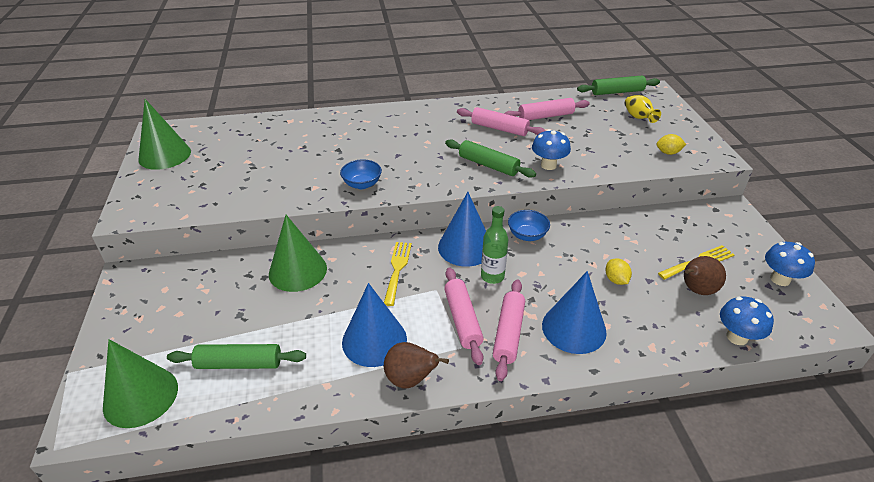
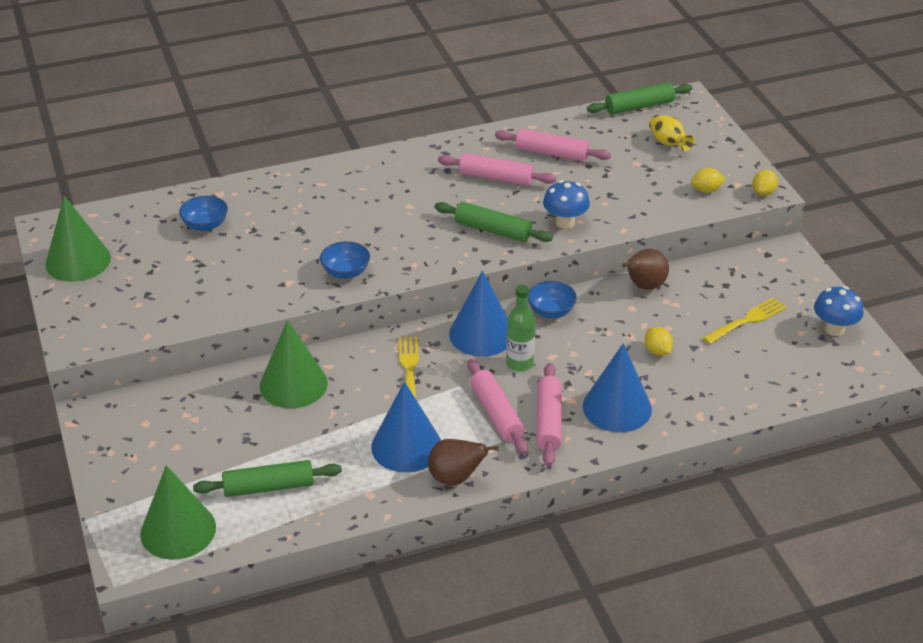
camera: 10 degrees left, 0 degrees up
pink rolling pin [504,98,590,120] -> pink rolling pin turned 45 degrees clockwise [495,128,611,162]
brown pear [684,256,726,295] -> brown pear moved to [622,249,669,290]
blue mushroom [720,296,774,345] -> none
none -> blue bowl [179,196,228,231]
none -> yellow lemon [752,170,778,196]

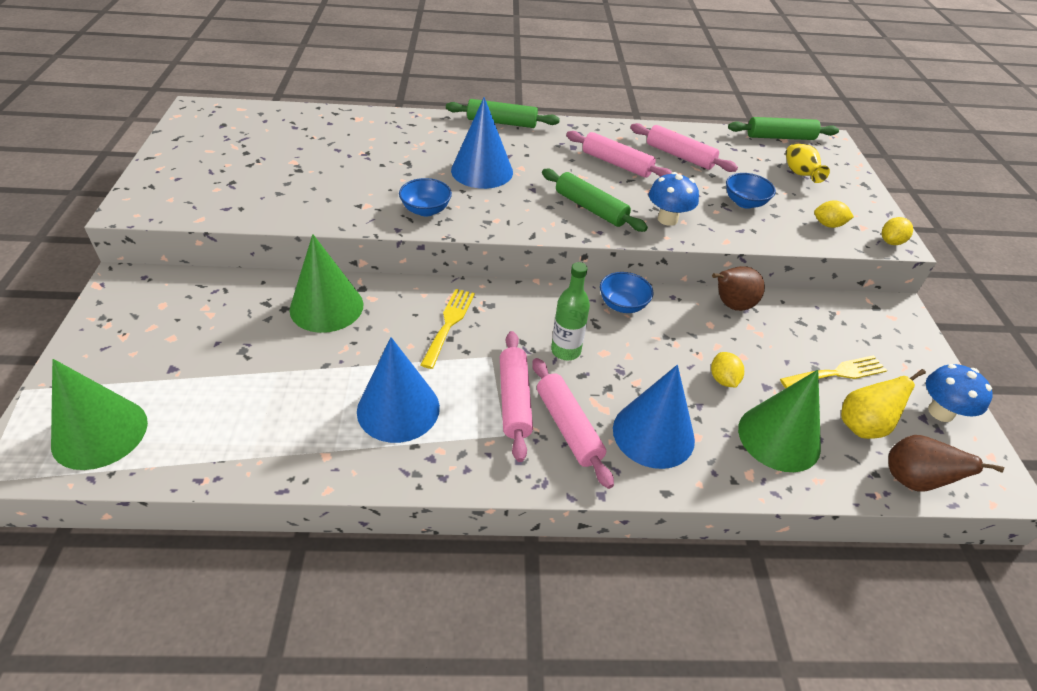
camera: 15 degrees right, 5 degrees up
green cone [45,196,111,282] -> green cone moved to [738,370,821,472]
blue bowl [179,196,228,231] -> blue bowl moved to [726,173,776,209]
green rolling pin [193,460,342,497] -> green rolling pin moved to [446,99,560,128]
brown pear [428,439,499,486] -> brown pear moved to [888,435,1004,492]
blue cone [449,271,508,357] -> blue cone moved to [451,97,513,189]
pink rolling pin [536,363,562,466] -> pink rolling pin turned 45 degrees counterclockwise [532,358,614,489]
none -> yellow pear [841,369,926,439]

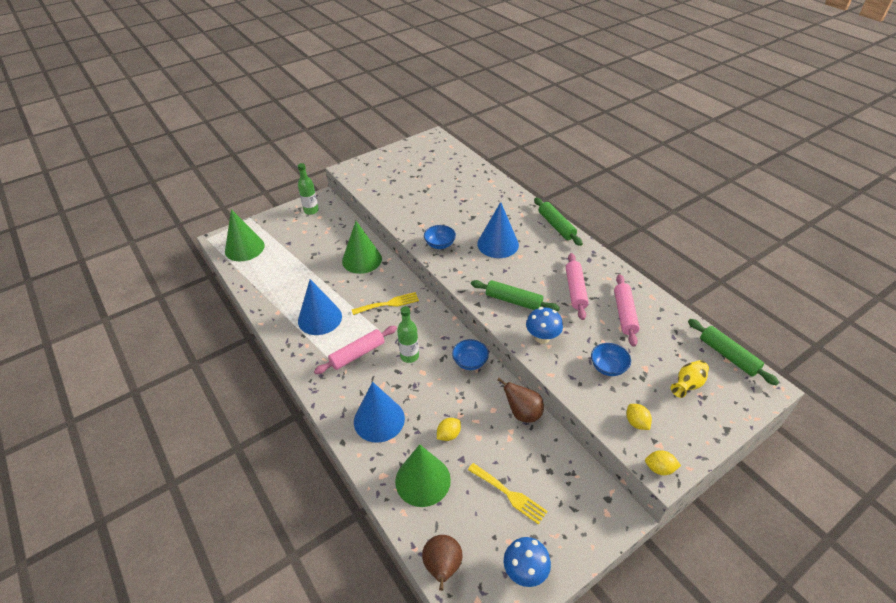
camera: 60 degrees right, 0 degrees up
pink rolling pin [532,358,614,489] -> none
green rolling pin [542,169,648,232] -> green rolling pin turned 75 degrees counterclockwise [471,280,560,311]
yellow pear [841,369,926,439] -> none
none -> green bottle [298,163,319,215]

